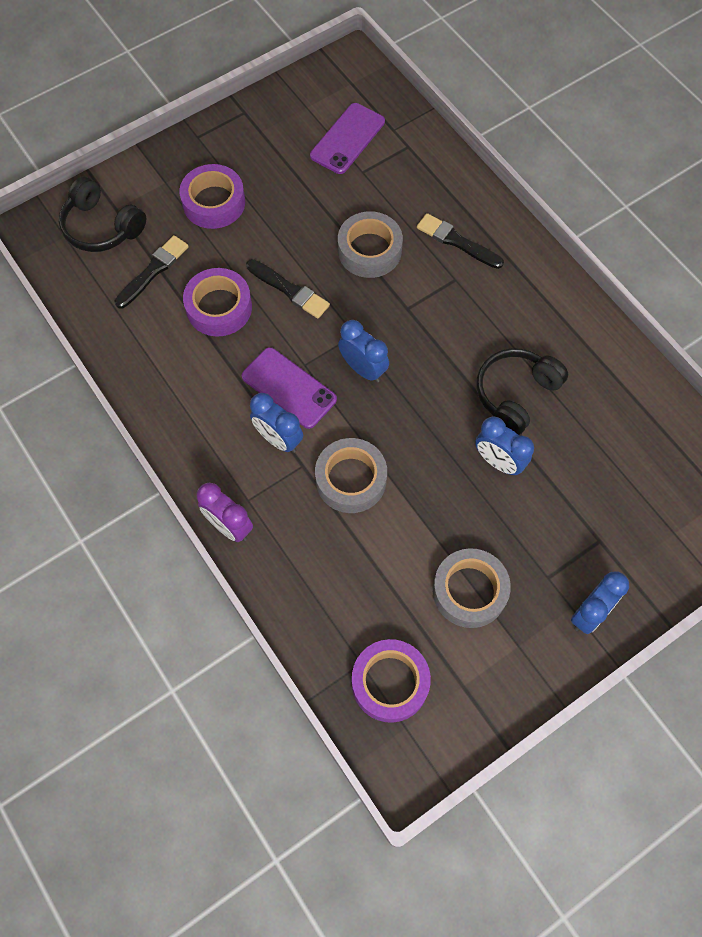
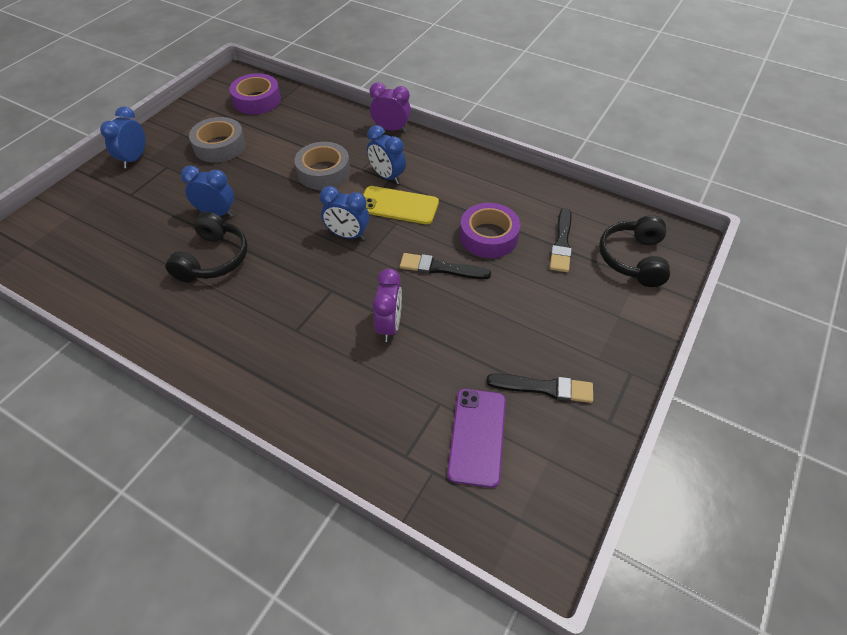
camera: 155 degrees right, 15 degrees down
black headphones [59,176,146,252] -> black headphones turned 90 degrees counterclockwise [599,215,670,287]
purple tape [179,164,245,229] -> none
purple phone [242,347,337,429] -> yellow phone [363,186,439,224]
blue clock [250,393,303,453] -> blue clock turned 150 degrees counterclockwise [367,125,406,184]
grey tape [338,211,403,278] -> purple clock [372,269,402,342]
black brush [417,213,504,269] -> black brush moved to [486,373,593,403]

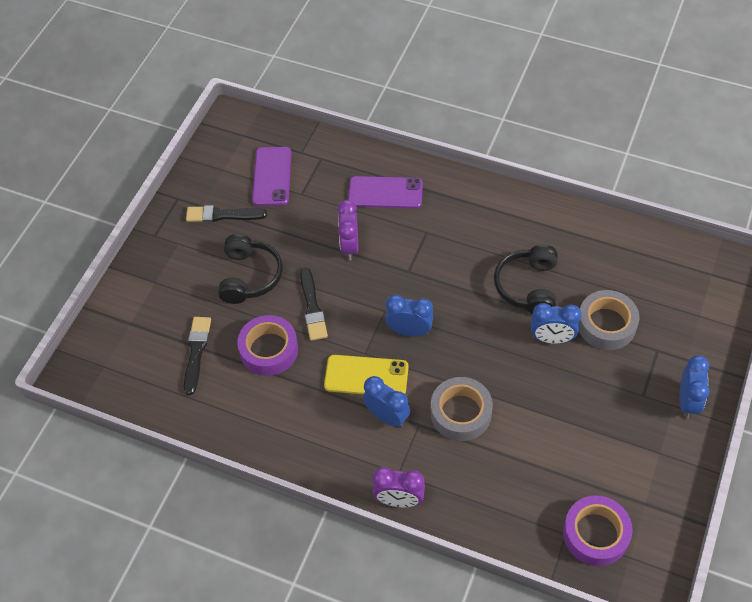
camera: 175 degrees right, 5 degrees up
grey tape [189,117,246,163] -> grey tape moved to [579,290,639,350]
black brush [400,253,491,279] -> black brush turned 75 degrees clockwise [300,268,328,341]
black headphones [599,215,670,287] -> black headphones moved to [218,234,283,304]
none -> purple phone [348,176,423,208]

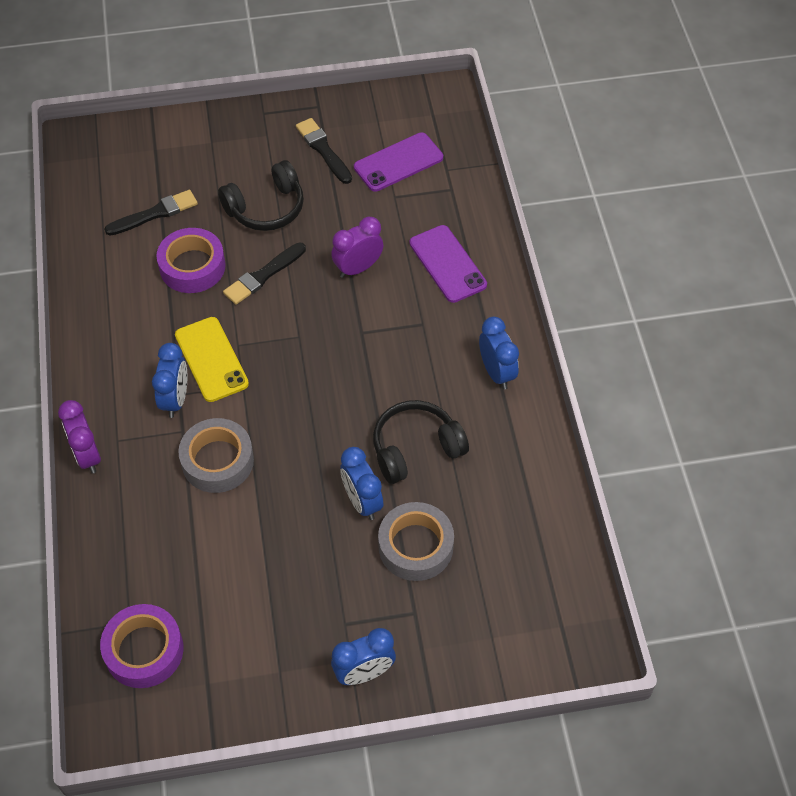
camera: 55 degrees right, 0 degrees up
blue clock [386,295,433,337] -> blue clock moved to [479,317,519,389]

